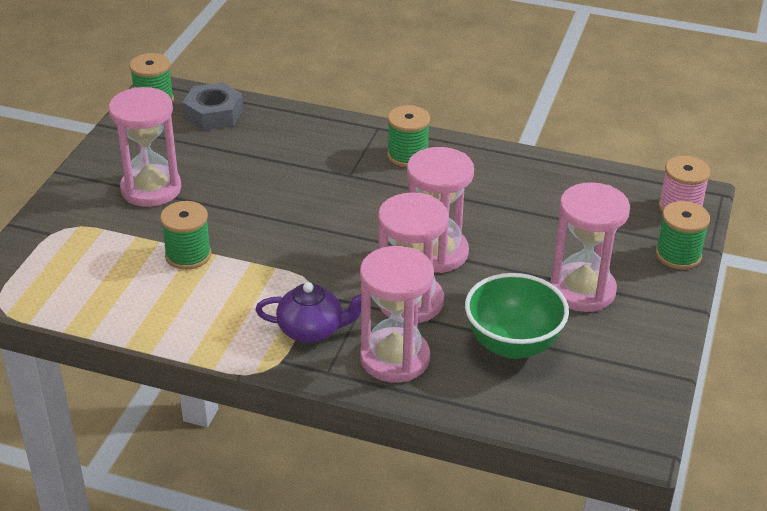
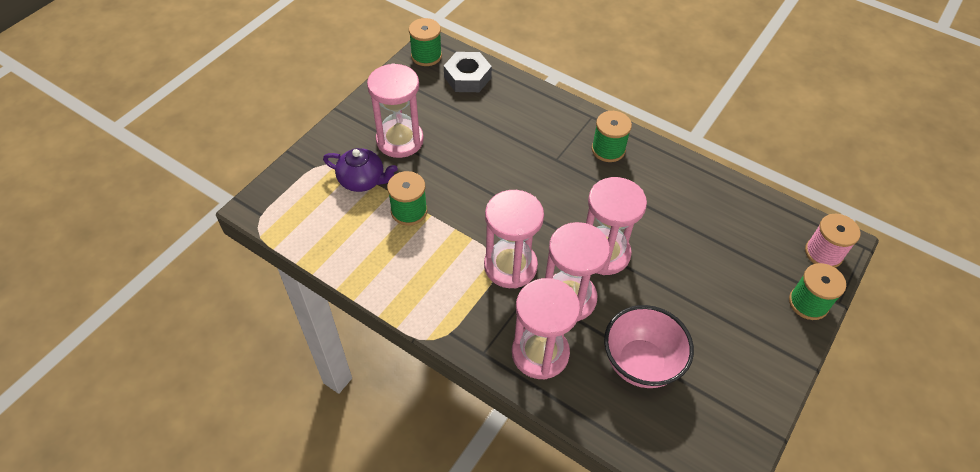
camera: 15 degrees right, 15 degrees up
purple teapot [255,282,361,343] -> purple teapot moved to [323,148,398,192]
green bowl [465,273,569,359] -> pink bowl [604,305,694,388]
pink hourglass [550,182,630,312] -> pink hourglass moved to [484,190,544,288]

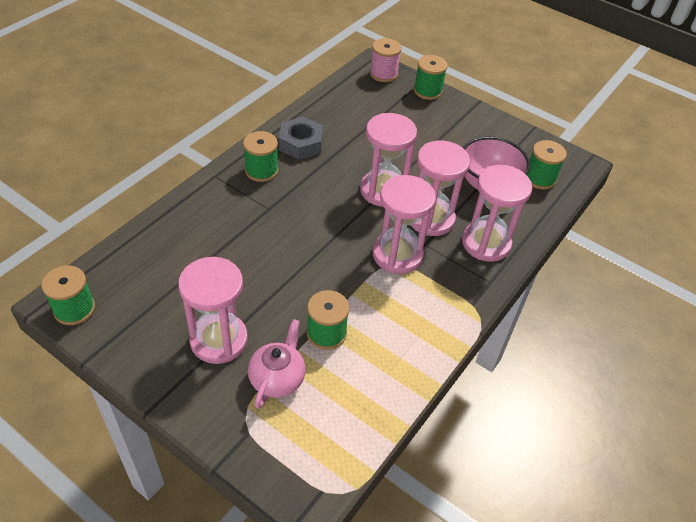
camera: 90 degrees left, 5 degrees down
purple teapot [323,148,398,192] -> pink teapot [248,319,306,409]
grey nut [444,52,492,92] -> grey nut moved to [279,117,323,160]
none -> green spool [527,140,567,189]

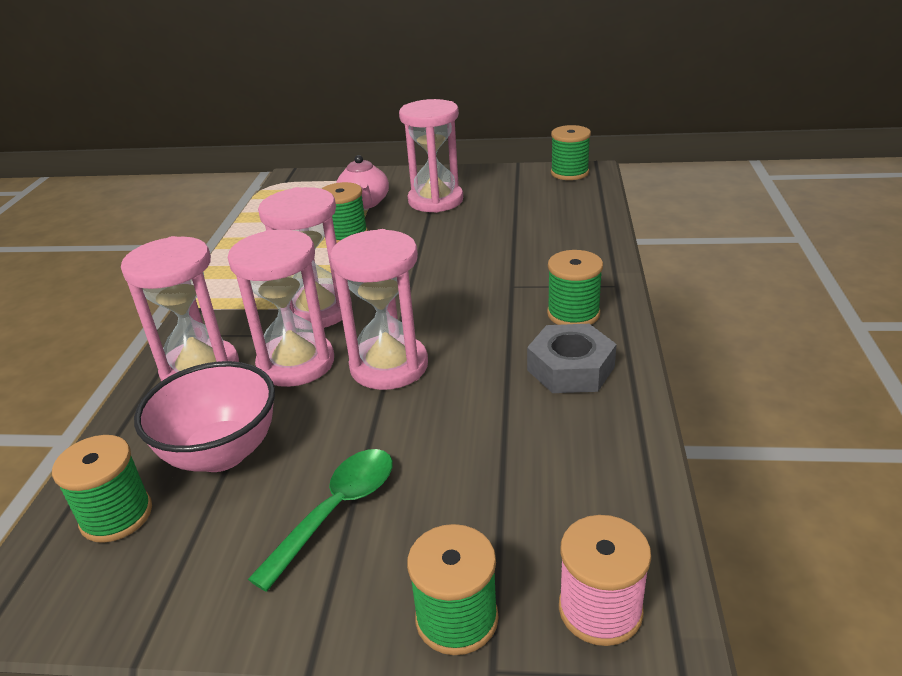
camera: 155 degrees right, 15 degrees down
none -> green spoon [248,449,393,592]

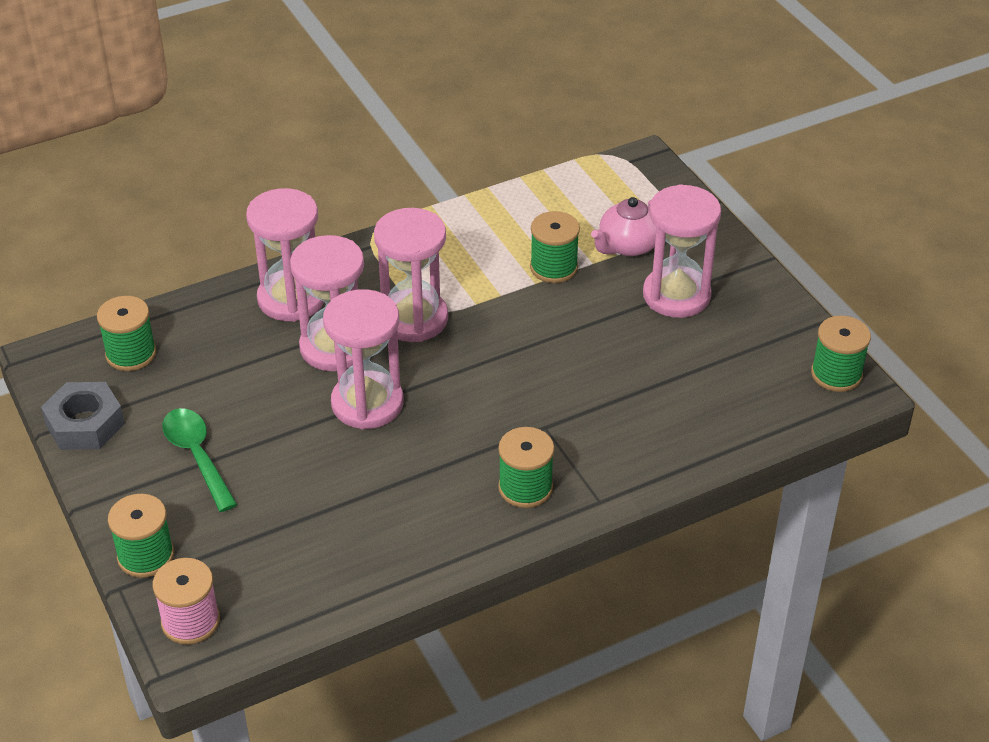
camera: 55 degrees right, 10 degrees up
pink bowl [134,361,275,472] -> none
green spoon [248,449,393,592] -> green spoon turned 120 degrees counterclockwise [162,408,238,512]
grey nut [527,324,617,393] -> grey nut moved to [41,382,125,450]

